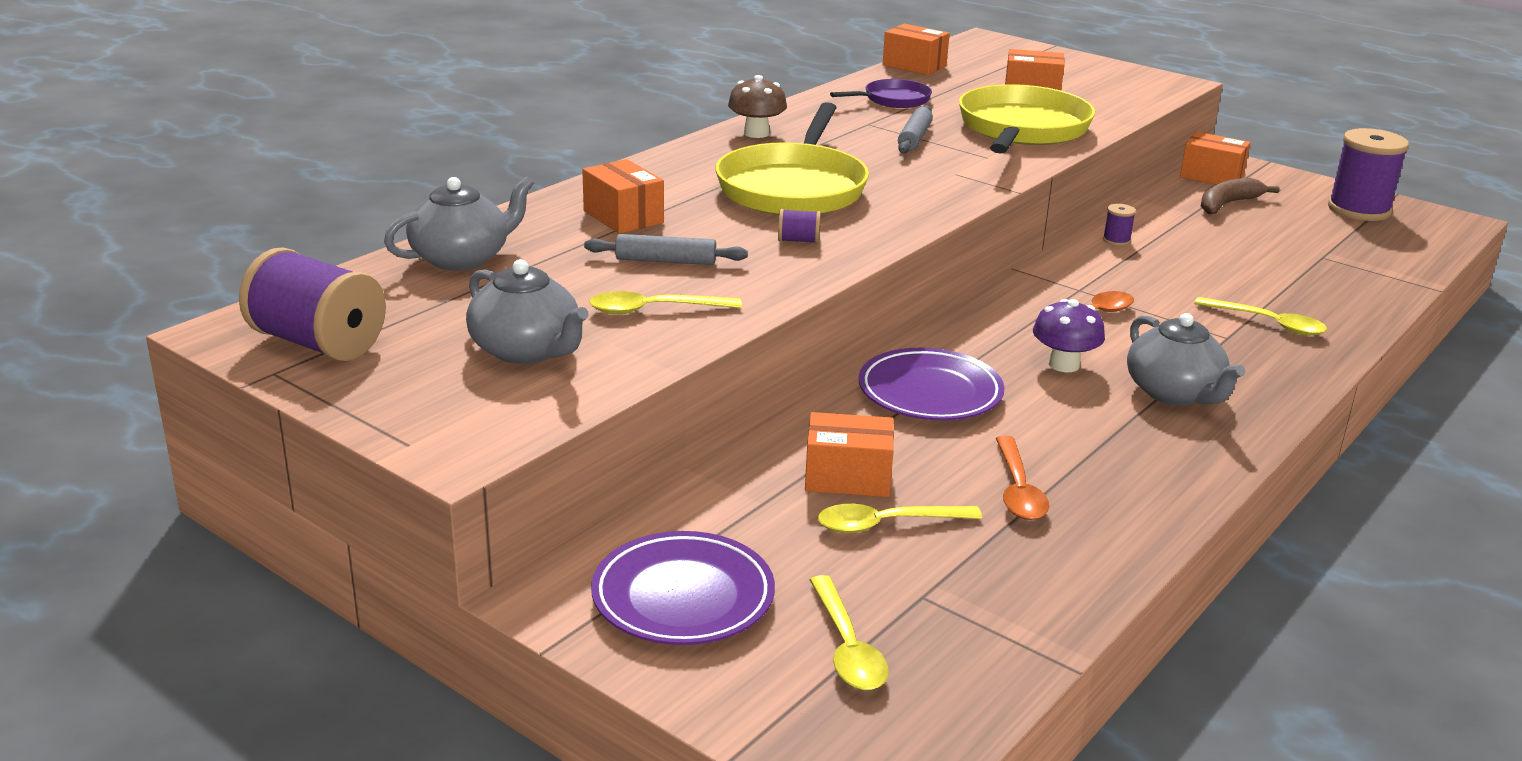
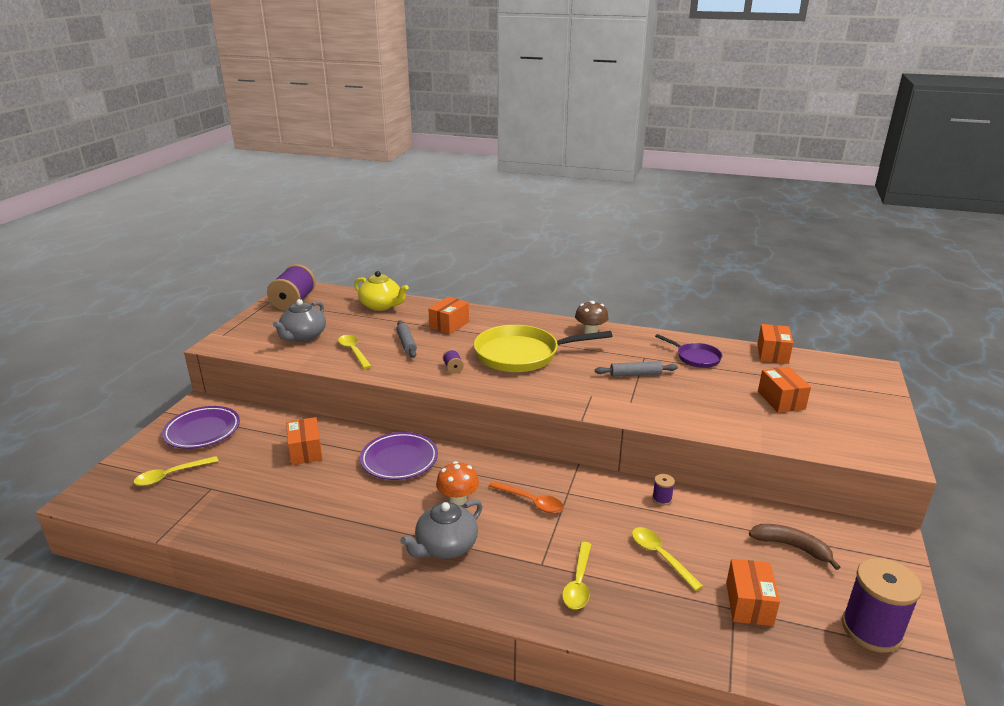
camera: 70 degrees right, 0 degrees up
grey teapot [384,176,534,271] -> yellow teapot [354,271,409,311]
yellow spoon [818,504,982,533] -> yellow spoon moved to [632,527,703,591]
yellow pan [959,84,1095,153] -> none
orange spoon [996,436,1049,520] -> none
purple mushroom [1033,299,1105,372] -> orange mushroom [436,461,479,506]
orange box [1180,132,1250,185] -> orange box moved to [726,559,780,626]

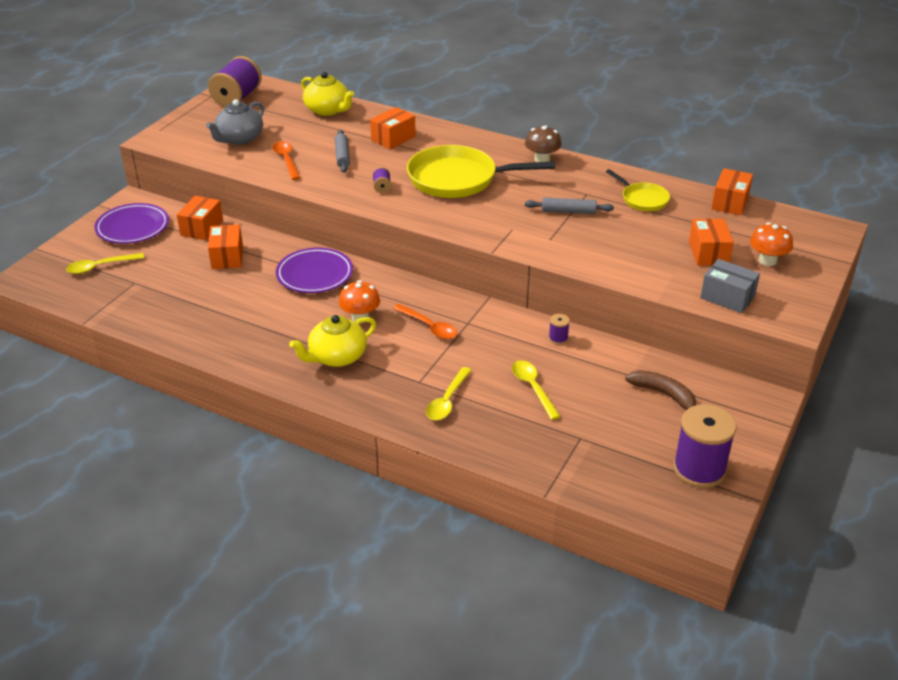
camera: 10 degrees right, 10 degrees up
yellow spoon [338,335,372,369] -> orange spoon [272,141,300,180]
grey teapot [400,500,483,559] -> yellow teapot [289,315,376,367]
purple pan [655,334,722,368] -> yellow pan [606,169,670,211]
orange box [726,559,780,626] -> orange box moved to [177,196,223,240]
none -> grey box [700,259,760,313]
none -> orange mushroom [750,222,793,266]

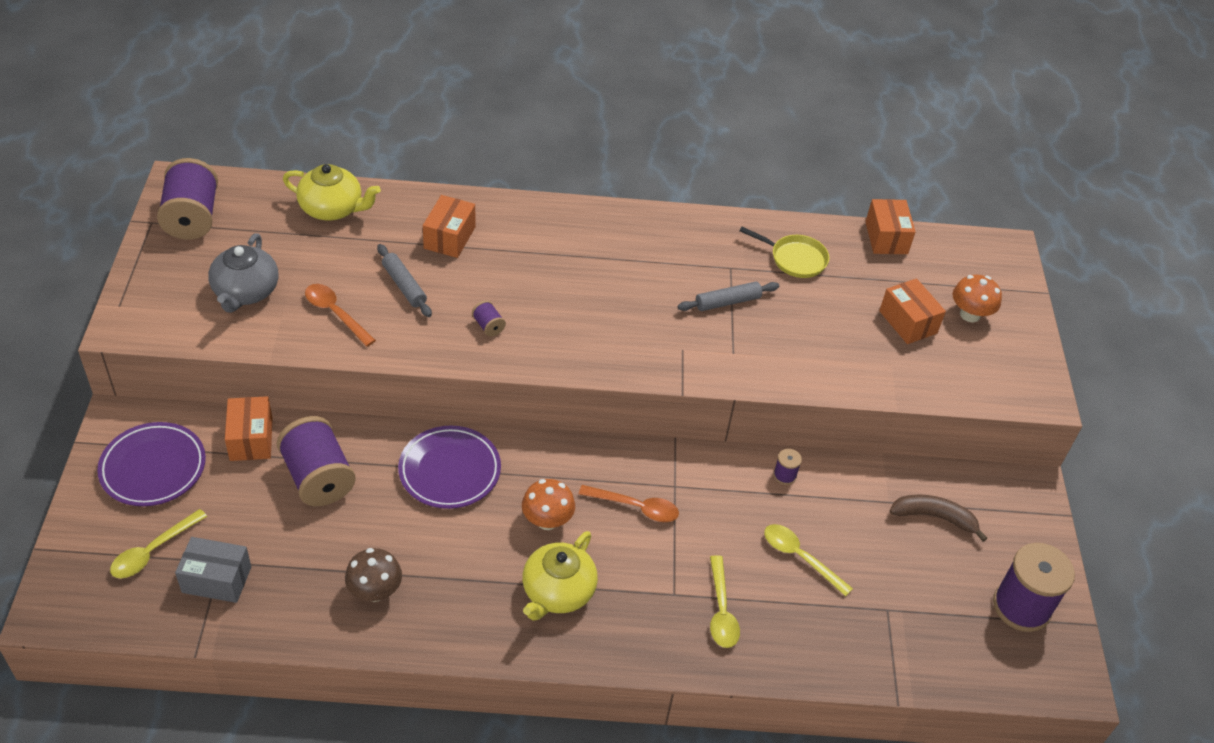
camera: 30 degrees left, 10 degrees up
orange box [208,224,243,269] -> purple spool [277,416,356,506]
yellow pan [407,145,555,198] -> none
brown mushroom [525,125,562,162] -> brown mushroom moved to [345,548,402,602]
grey box [700,259,760,313] -> grey box moved to [175,537,251,603]

